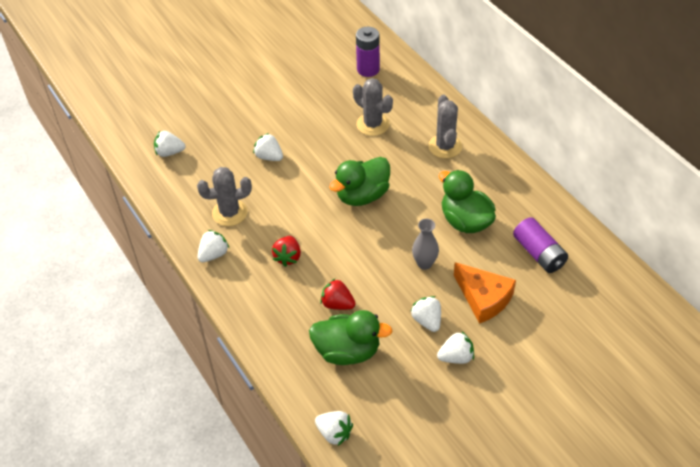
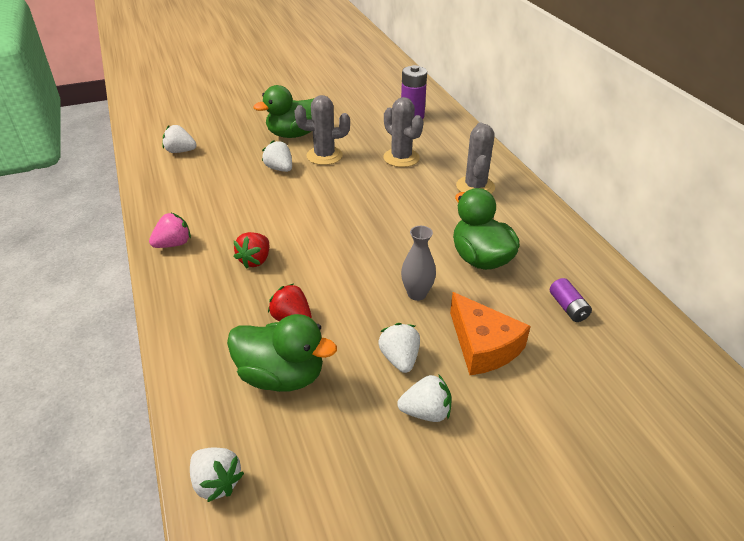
camera: 10 degrees right, 10 degrees down
grey cactus [197,167,252,226] -> grey cactus moved to [295,95,350,165]
white strawberry [197,230,229,262] -> pink strawberry [149,213,191,248]
green duck [330,157,390,206] -> green duck moved to [253,85,315,138]
purple battery [513,217,568,273] -> purple battery [550,278,592,322], size x0.60

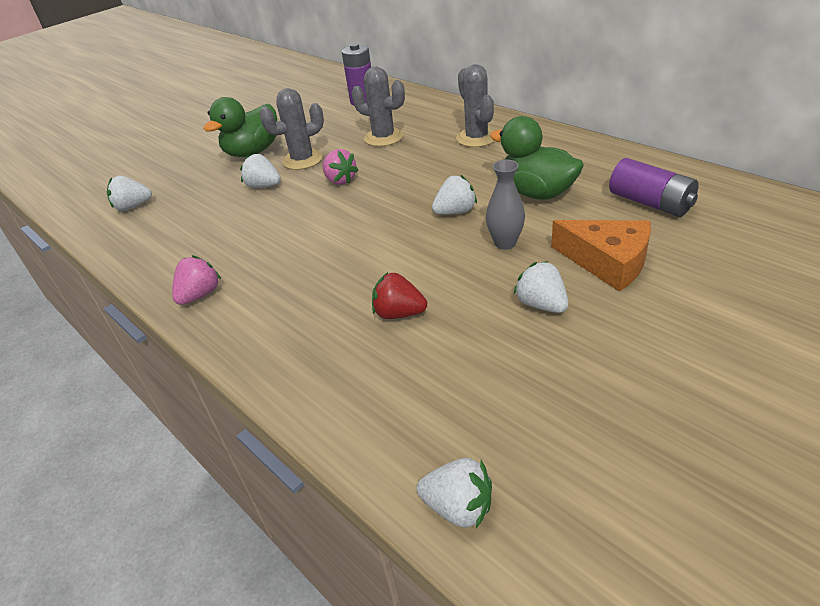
camera: 20 degrees left, 0 degrees up
green duck [227,314,337,392] -> none
red strawberry [234,232,269,268] -> none
white strawberry [397,374,452,422] -> white strawberry moved to [432,175,477,215]
purple battery [550,278,592,322] -> purple battery [609,158,699,217], size x1.65
none -> pink strawberry [322,149,358,185]

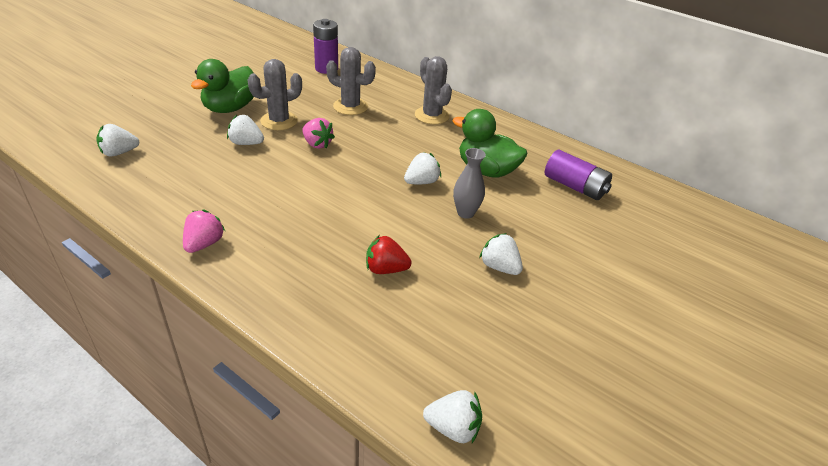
camera: 15 degrees left, 0 degrees up
orange cheese [551,220,651,292] -> none

